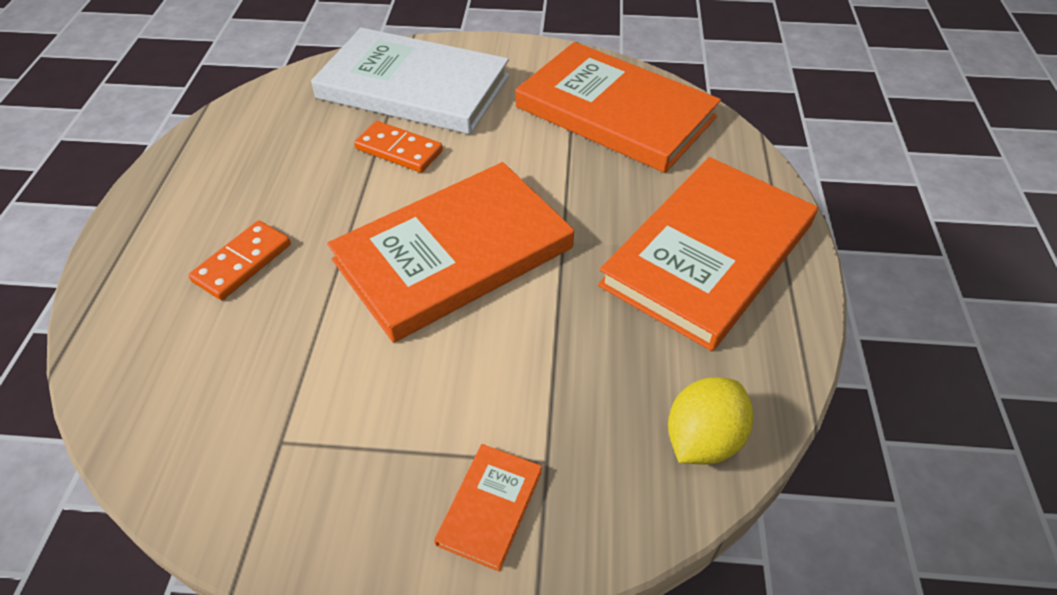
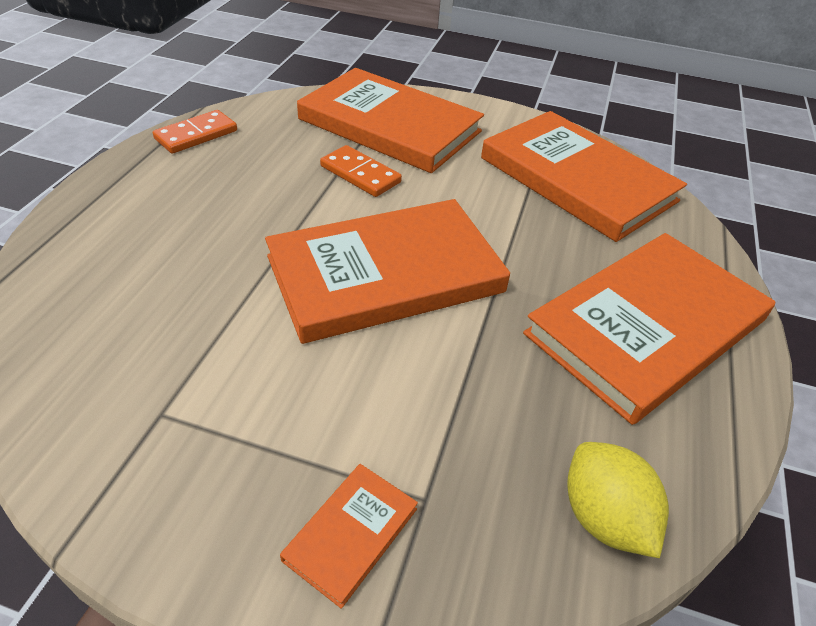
camera: 10 degrees right, 5 degrees down
orange domino [188,220,291,300] -> orange domino moved to [153,110,237,154]
white book [311,28,509,134] -> orange book [297,68,484,173]
yellow lemon [668,377,753,465] -> yellow lemon turned 75 degrees counterclockwise [567,442,669,558]

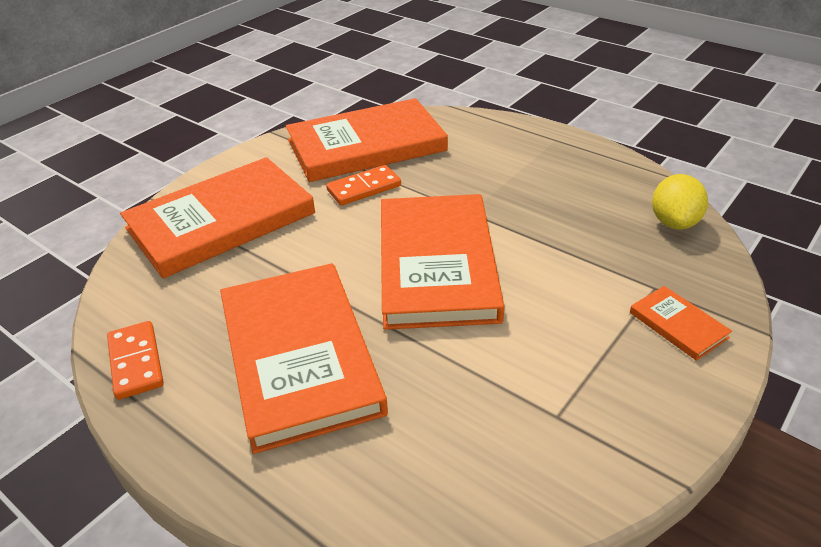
camera: 65 degrees left, 5 degrees down
orange domino [320,145,402,197] -> orange domino moved to [326,165,401,206]
orange book [523,233,775,425] -> orange book moved to [220,263,388,454]
yellow lemon [567,442,669,558] -> yellow lemon turned 75 degrees counterclockwise [652,174,708,230]

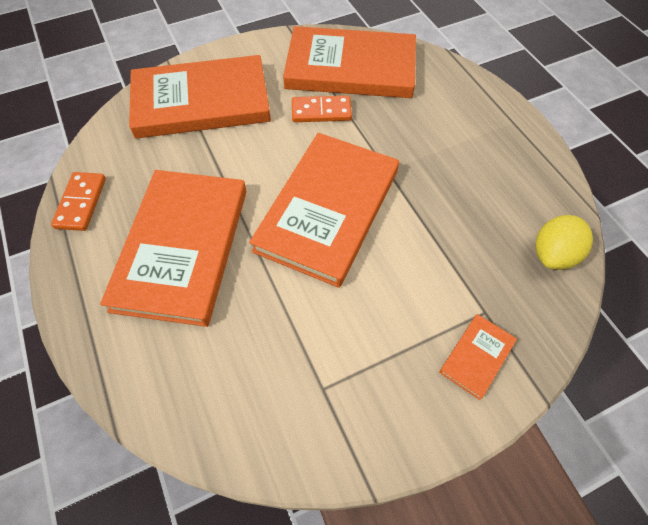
camera: 25 degrees right, 20 degrees up
orange book [630,286,732,361] -> orange book turned 45 degrees clockwise [439,314,517,400]

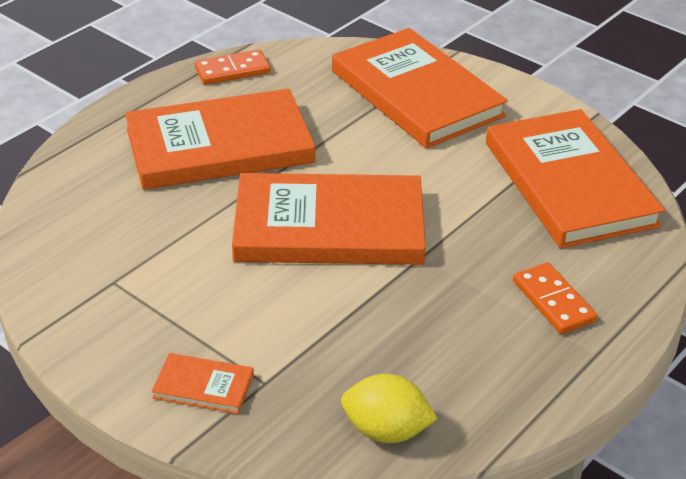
camera: 65 degrees right, 20 degrees down
orange domino [292,96,352,122] -> orange domino moved to [513,262,597,334]

